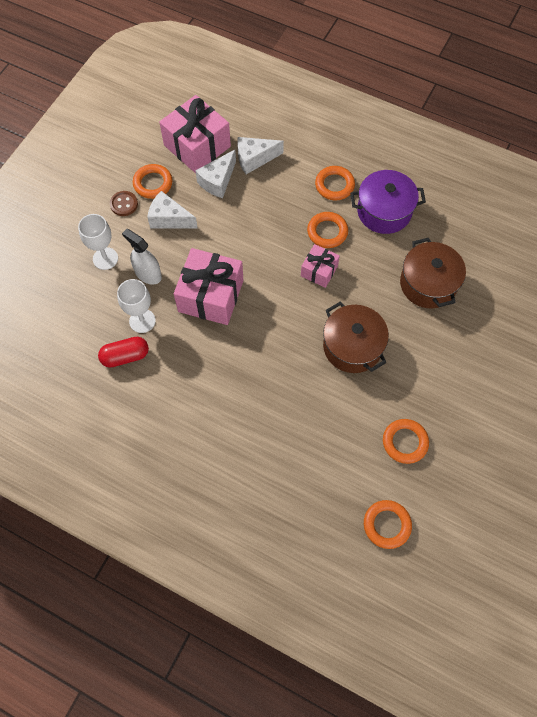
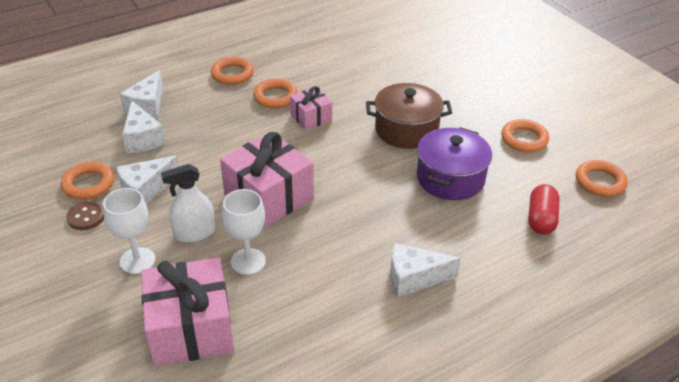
camera: 60 degrees left, 25 degrees down
red capsule [98,337,149,368] -> red capsule moved to [528,184,559,235]
pink gift [159,95,231,173] -> pink gift moved to [141,257,234,367]
purple pot [350,170,426,234] -> purple pot moved to [417,127,492,200]
brown pot [400,238,466,308] -> none
none -> white cheese [390,242,461,297]

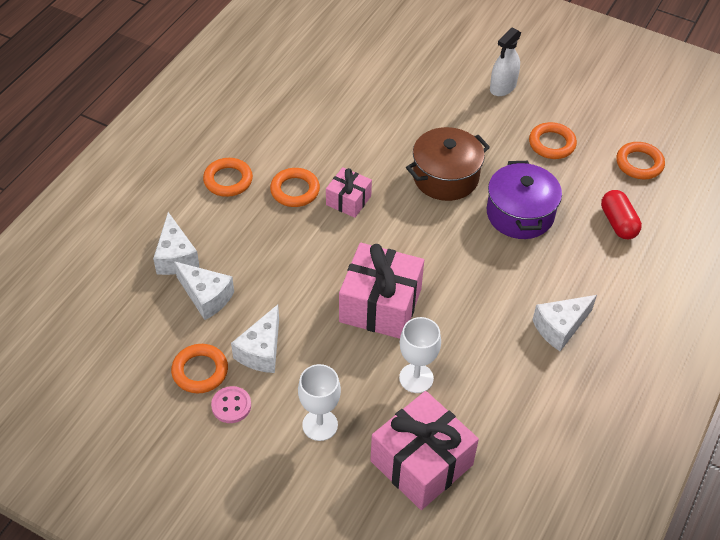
camera: 30 degrees left, 10 degrees up
brown button [66,201,104,230] -> pink button [211,386,251,423]
white spray bottle [161,164,215,243] -> white spray bottle moved to [490,27,521,96]

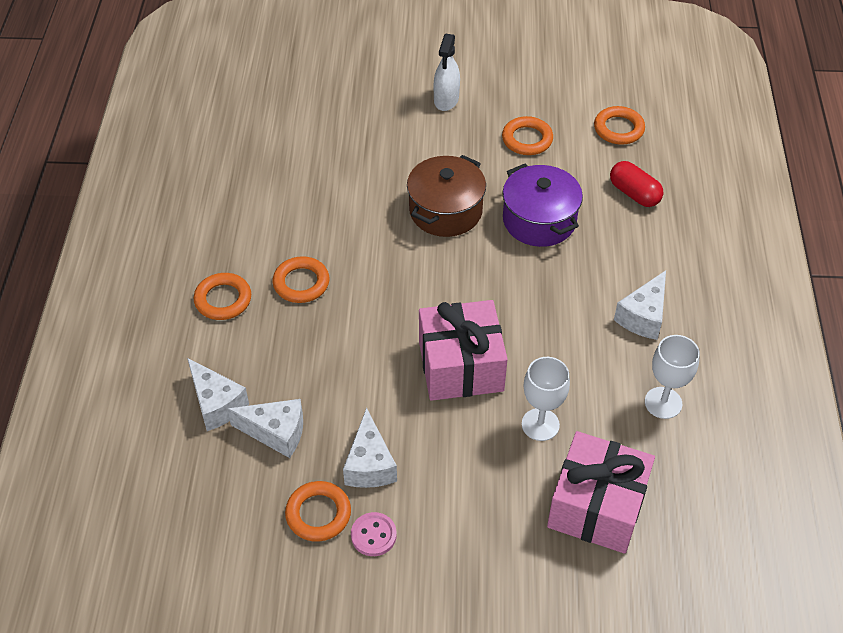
camera: 25 degrees left, 0 degrees up
white goblet [298,364,341,441] -> white goblet moved to [645,335,700,419]
pink gift [326,167,372,218] -> none

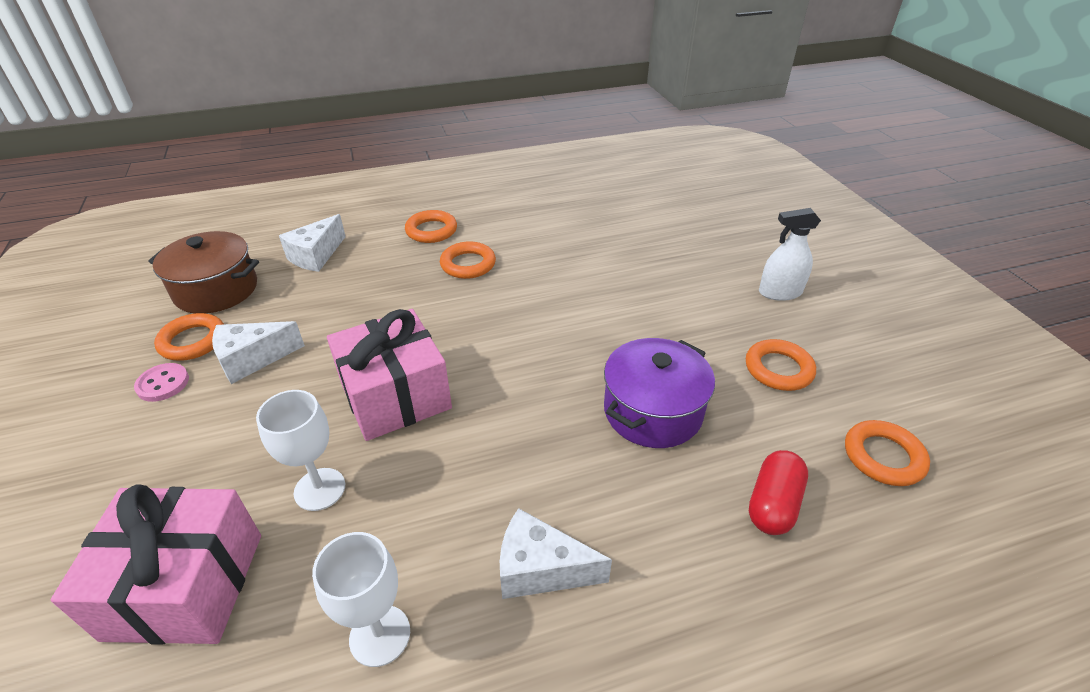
camera: 70 degrees right, 10 degrees down
white cheese [227,399,303,458] -> none
brown pot [407,155,486,237] -> brown pot moved to [148,231,259,314]

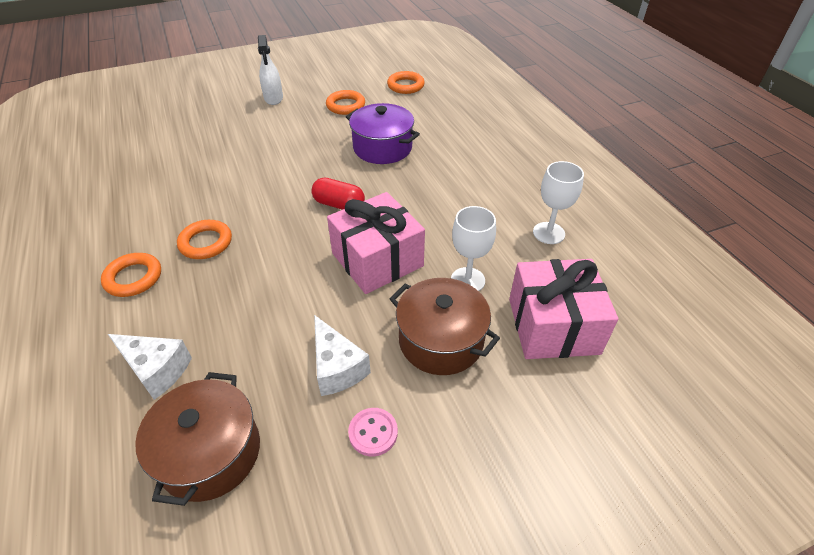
camera: 95 degrees left, 5 degrees up
orange ring [154,313,224,361] -> none
white cheese [500,508,612,599] -> none
red capsule [749,450,808,535] -> red capsule moved to [311,178,365,210]
none -> brown pot [390,278,500,375]

